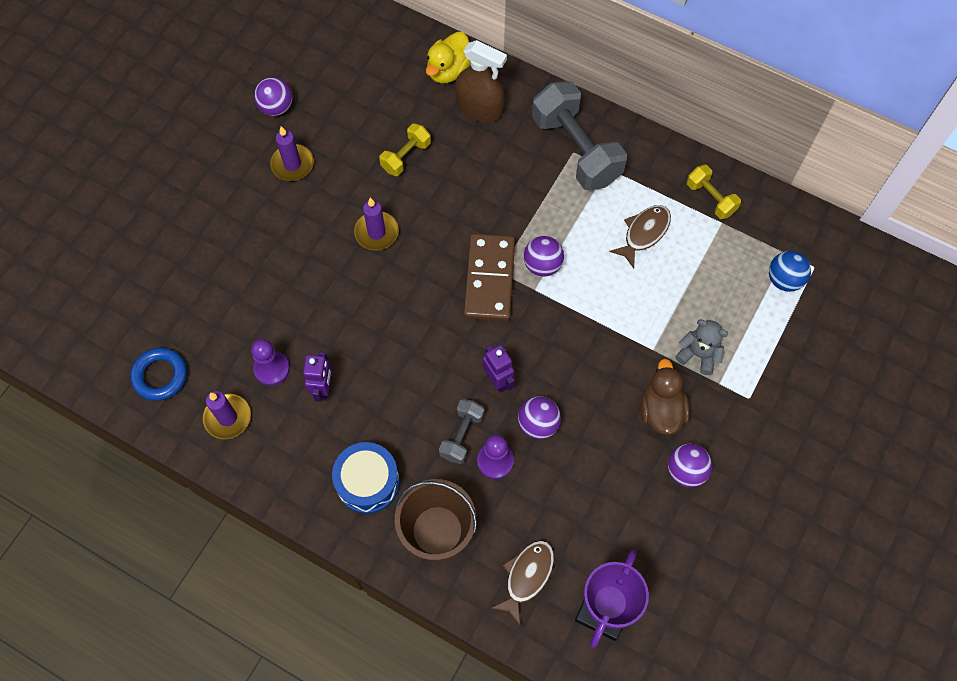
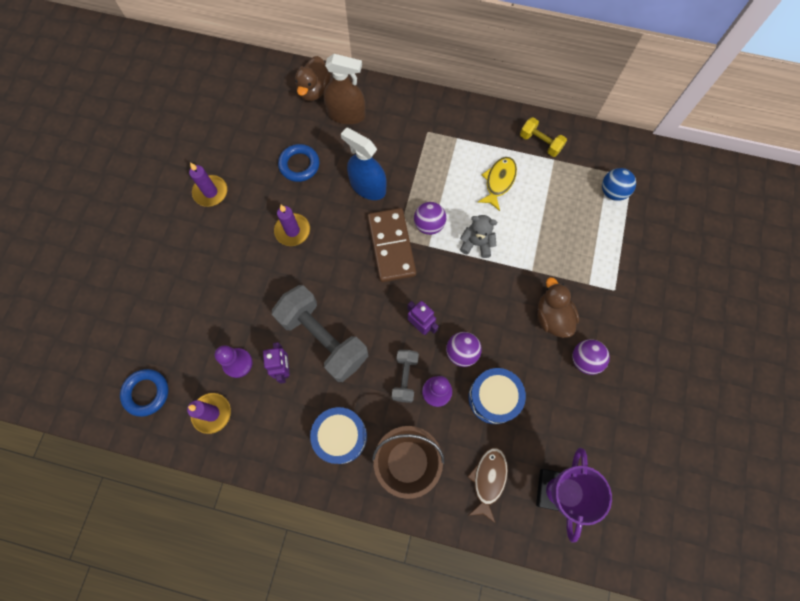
camera: 15 degrees left, 5 degrees up
purple ball [254,77,293,116] -> none
yellow dumbbell [379,123,431,176] -> blue ring [278,144,320,182]
yellow duck [426,32,470,83] -> brown duck [295,56,331,101]
grey dumbbell [532,81,627,191] -> grey dumbbell moved to [272,285,368,382]
brown fish [609,205,671,268] -> yellow fish [478,157,517,211]
grey teddy bear [675,319,728,375] -> grey teddy bear moved to [460,215,497,258]
none -> blue spray bottle [341,127,387,200]
none -> blue drum [468,368,526,424]

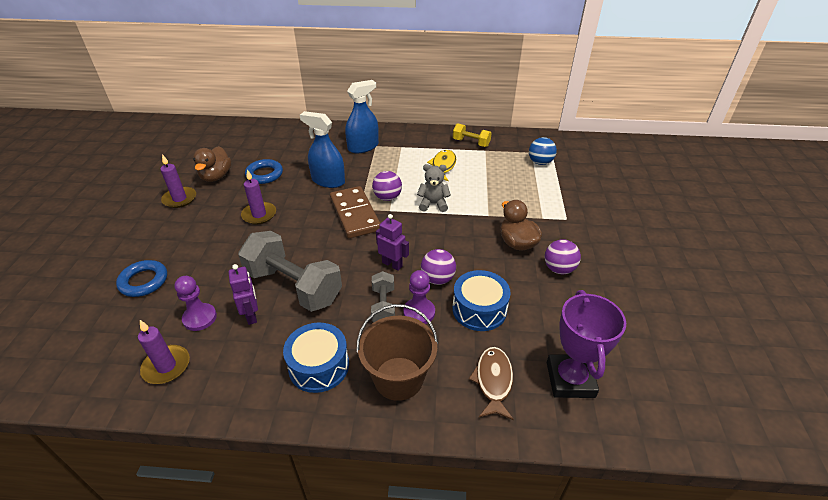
camera: 10 degrees left, 30 degrees down
blue ring [120,369,168,417] -> blue ring moved to [116,260,167,297]
brown duck [295,56,331,101] -> brown duck moved to [193,146,231,182]
brown spray bottle [323,54,365,124] -> none
none -> blue spray bottle [345,80,379,153]

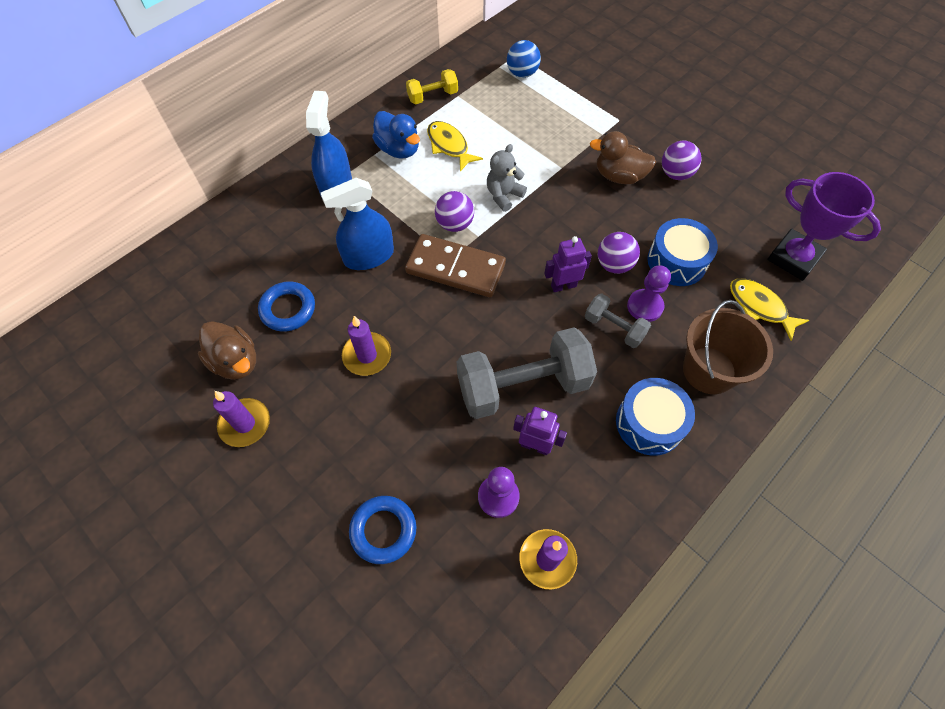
camera: 50 degrees left, 20 degrees up
brown fish [469,347,514,420] -> yellow fish [730,278,809,341]
none -> blue duck [372,111,420,159]

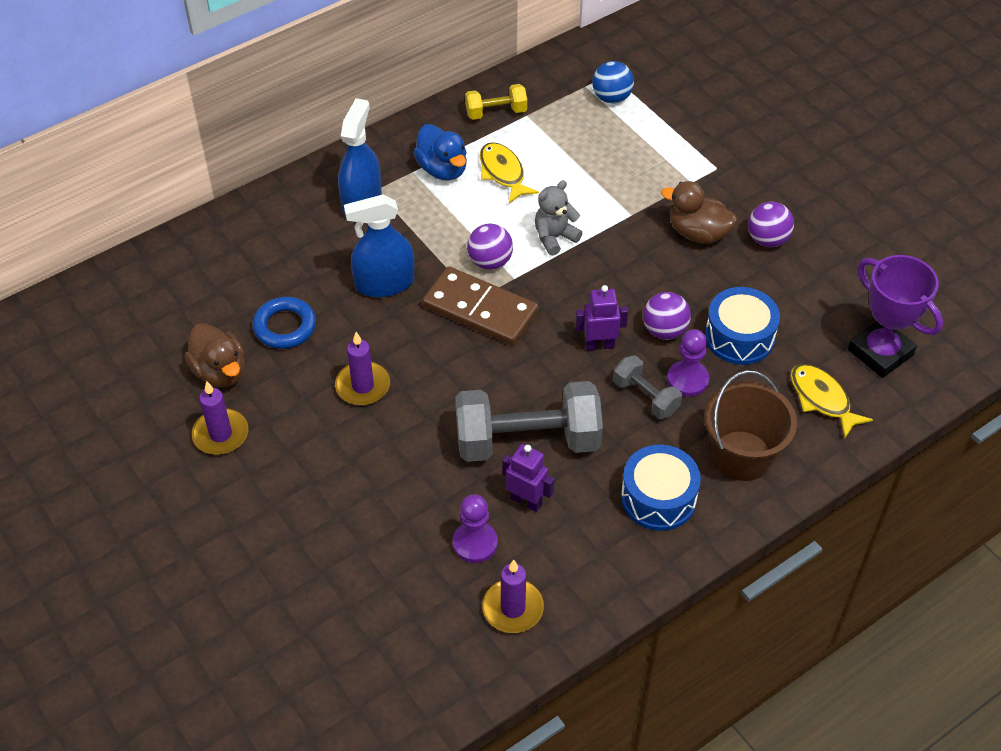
camera: 10 degrees right, 10 degrees down
blue ring [349,496,416,564] -> none

